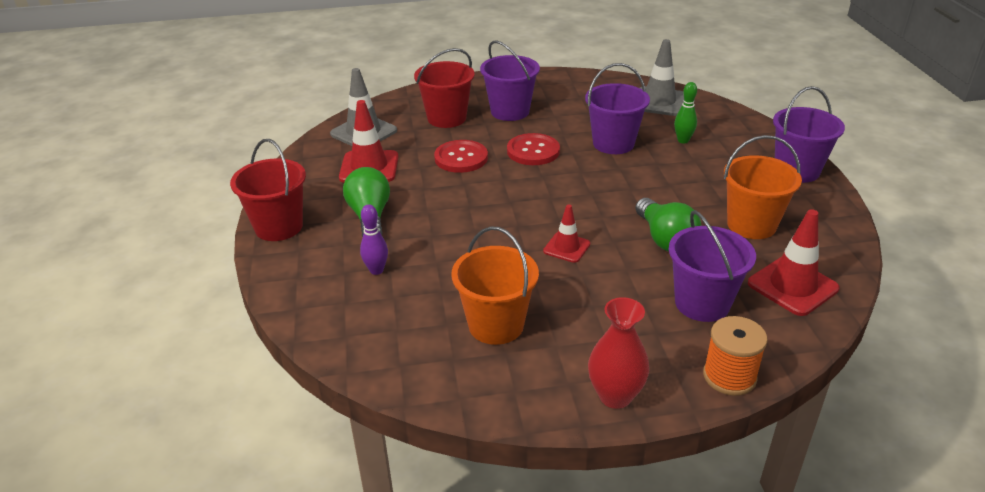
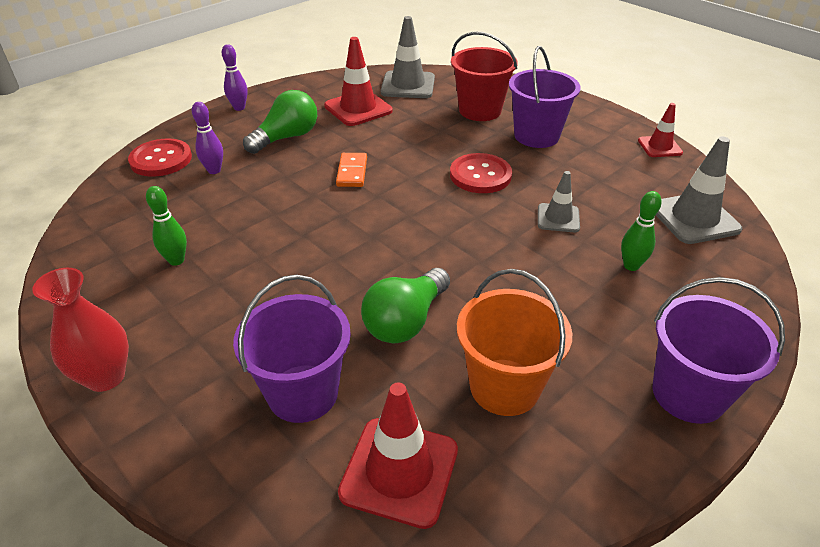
camera: 55 degrees right, 5 degrees up
red bucket [230,139,306,241] -> purple bowling pin [222,44,248,111]
red button [434,140,488,173] -> red button moved to [128,138,192,177]
orange bucket [451,226,539,345] -> green bowling pin [146,186,187,266]
red traffic cone [543,204,590,263] -> red traffic cone moved to [638,103,683,157]
purple bucket [585,63,650,154] -> grey traffic cone [538,171,580,232]
orange spool [703,316,768,396] -> none
none -> orange domino [336,153,367,187]

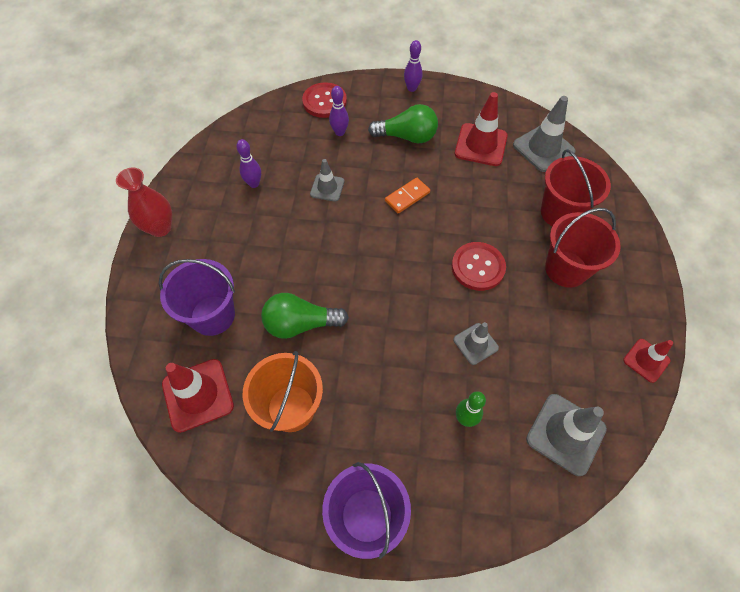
camera: 50 degrees right, 20 degrees up
green bowling pin [146,186,187,266] -> purple bowling pin [236,139,261,188]
purple bucket [509,46,581,148] -> red bucket [545,208,621,288]
none -> grey traffic cone [310,159,344,202]

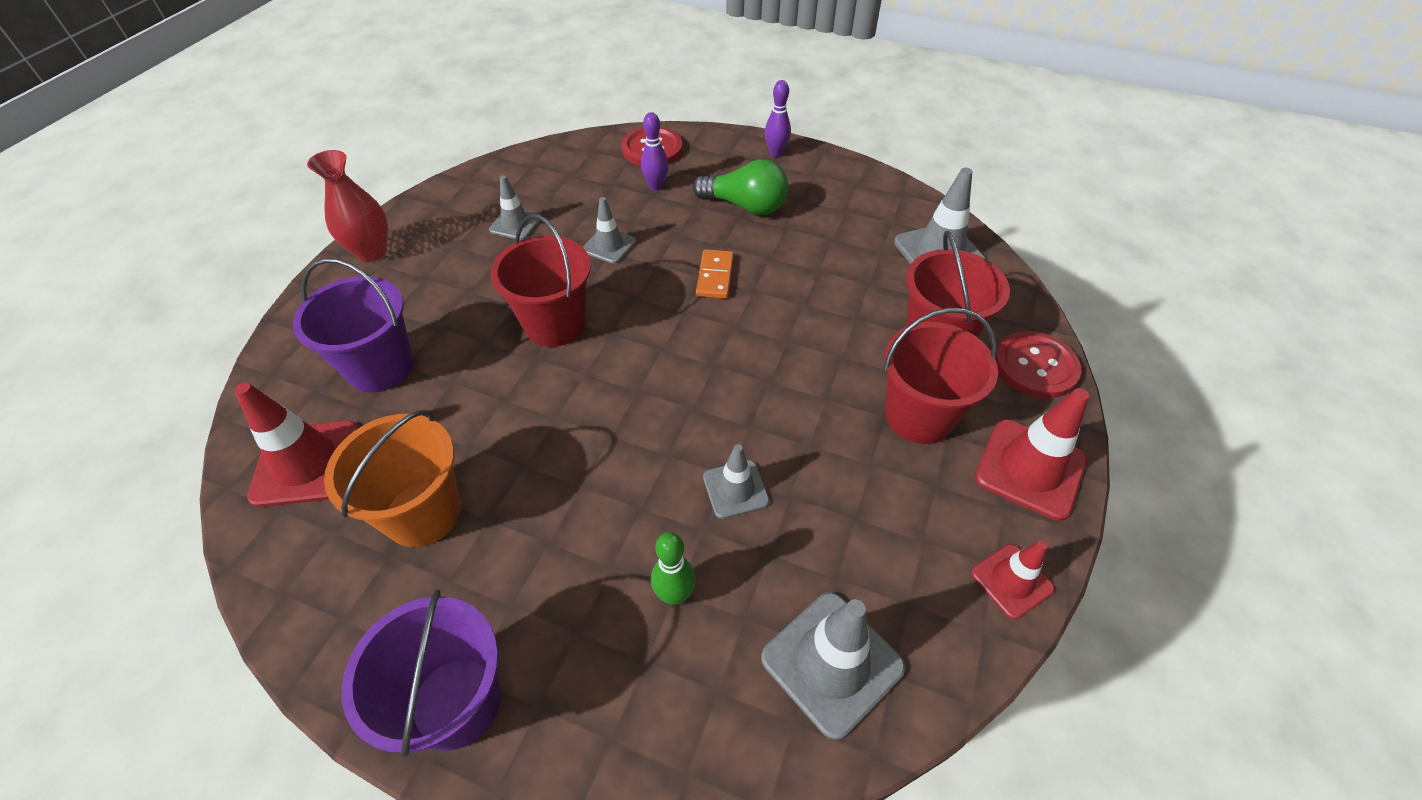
camera: 15 degrees right, 10 degrees down
purple bowling pin [236,139,261,188] -> grey traffic cone [489,175,541,240]
green light bulb [261,293,349,339] -> none
orange domino [385,178,430,213] -> orange domino turned 60 degrees counterclockwise [696,249,734,299]
red button [452,242,506,291] -> red button moved to [995,331,1081,399]
red traffic cone [455,92,508,166] -> red traffic cone moved to [975,388,1089,521]
none -> red bucket [491,214,591,347]

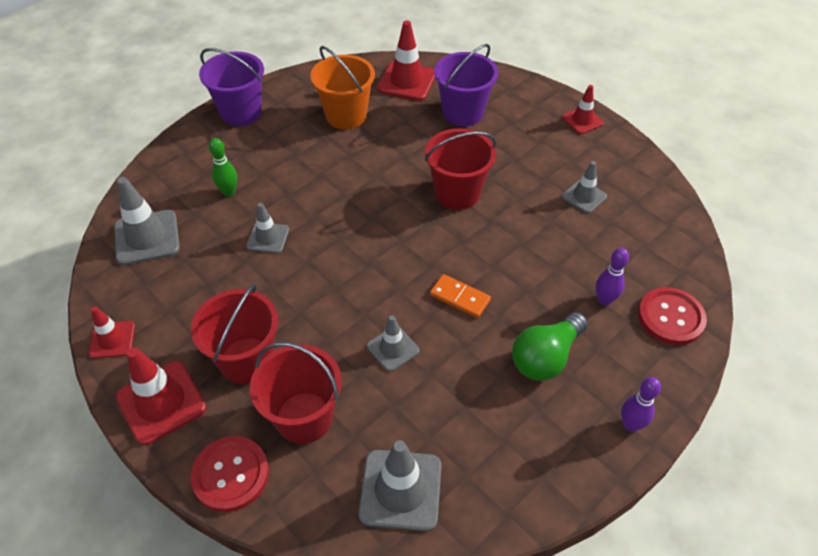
camera: 115 degrees right, 0 degrees up
red vase [307,150,388,262] -> red traffic cone [562,85,604,134]
grey traffic cone [583,197,636,264] -> grey traffic cone moved to [367,315,419,372]

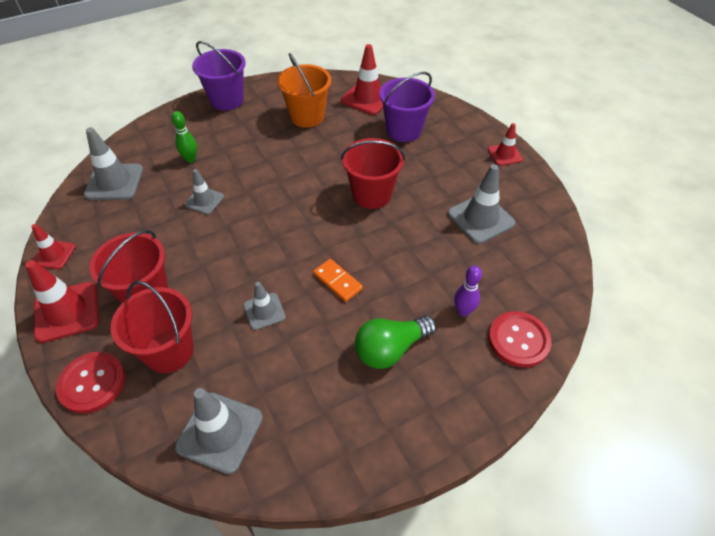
camera: 15 degrees right, 0 degrees up
grey traffic cone [562,161,607,213] -> grey traffic cone [448,164,515,244], size x1.66
purple bowling pin [621,377,661,432] -> none

